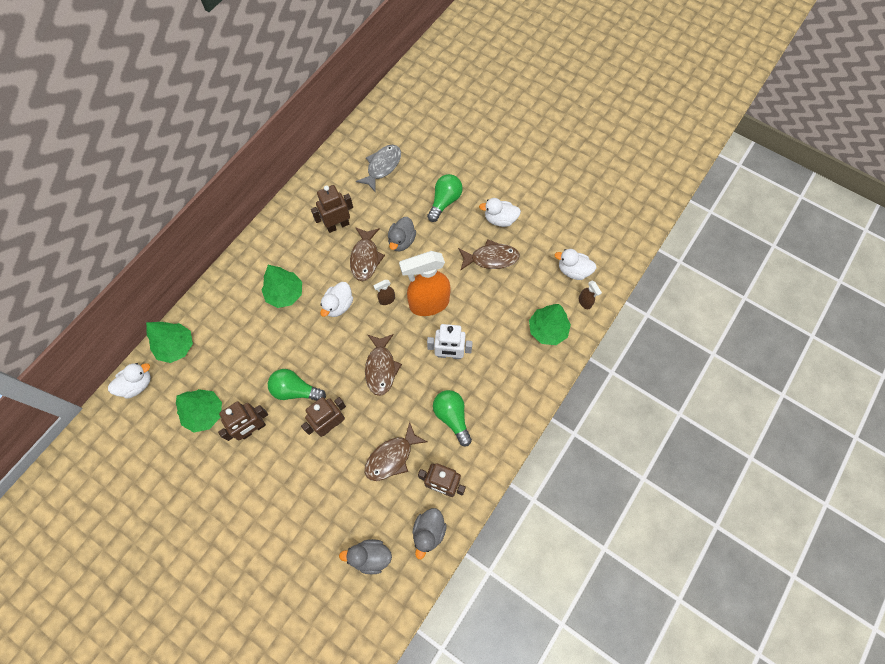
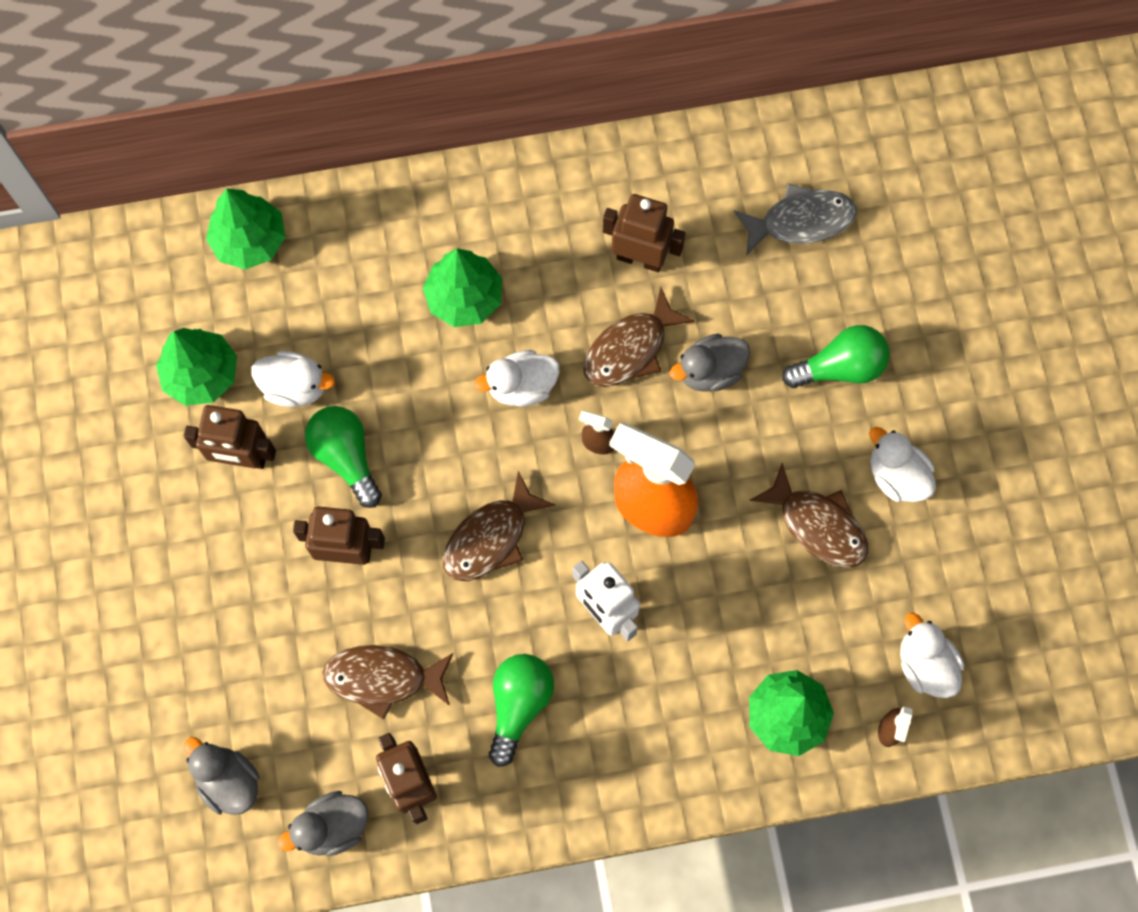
camera: 45 degrees right, 5 degrees up
white duck [108,363,151,398] -> white duck moved to [251,351,335,407]

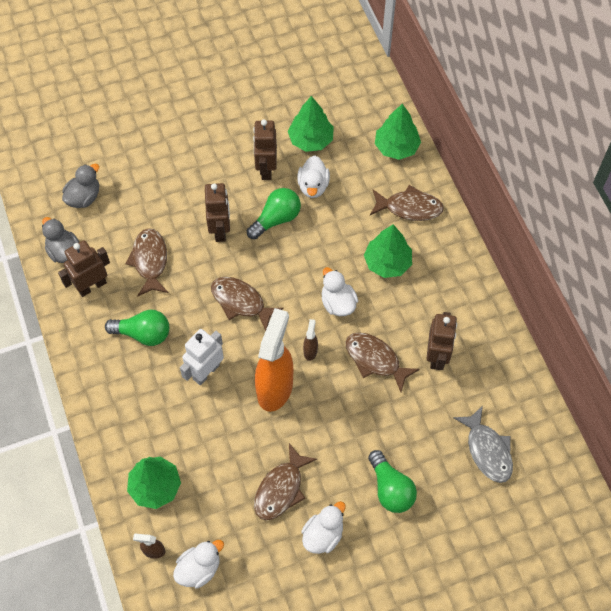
camera: 80 degrees right, 10 degrees down
grey duck [670,334,750,392] -> none
none -> brown fish [370,185,444,221]

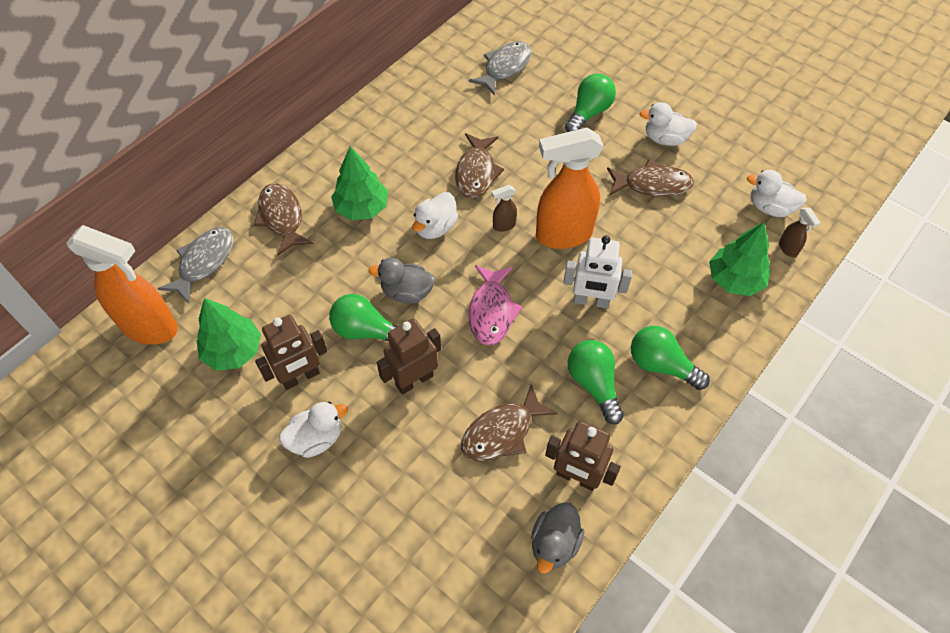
camera: 120 degrees left, 5 degrees down
grey duck [62,164,99,208] -> grey duck moved to [369,258,435,304]
brown fish [211,277,284,331] -> pink fish [469,265,523,345]
white duck [297,156,330,198] -> white duck moved to [279,402,348,458]
green tree [375,103,421,160] -> grey fish [158,227,233,303]
brown robot [426,312,457,370] -> none
none -> orange spray bottle [66,225,178,345]
none -> green light bulb [631,326,710,390]

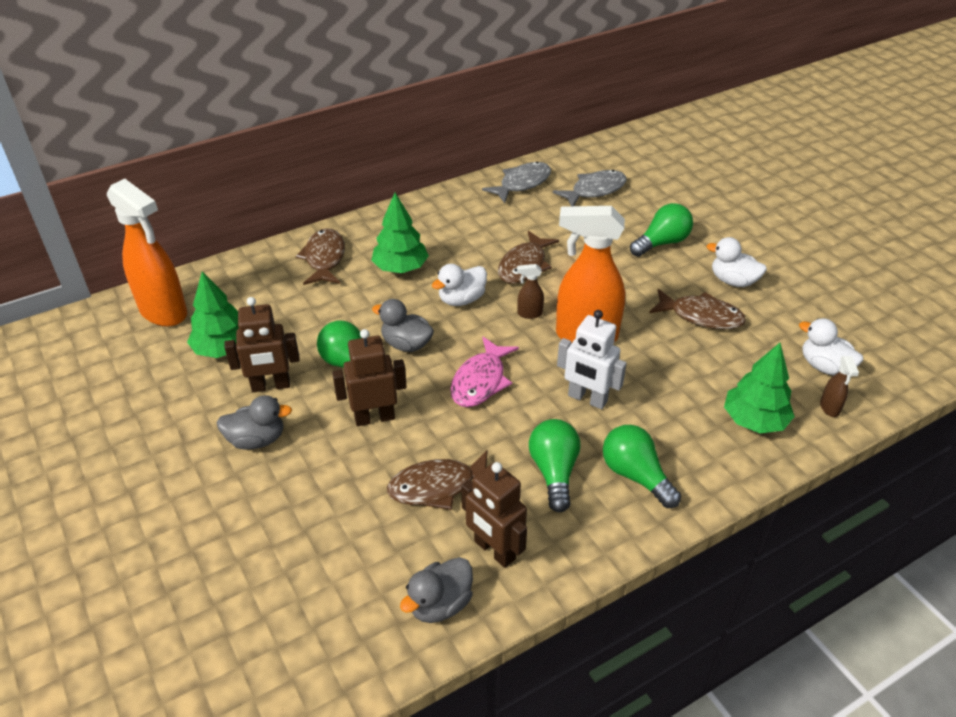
camera: 20 degrees right, 15 degrees down
grey fish [158,227,233,303] -> grey fish moved to [482,162,551,203]
white duck [279,402,348,458] -> grey duck [216,395,292,450]

